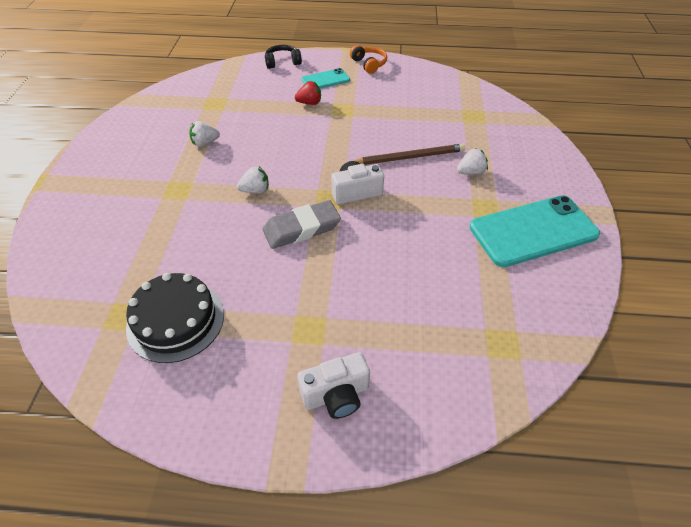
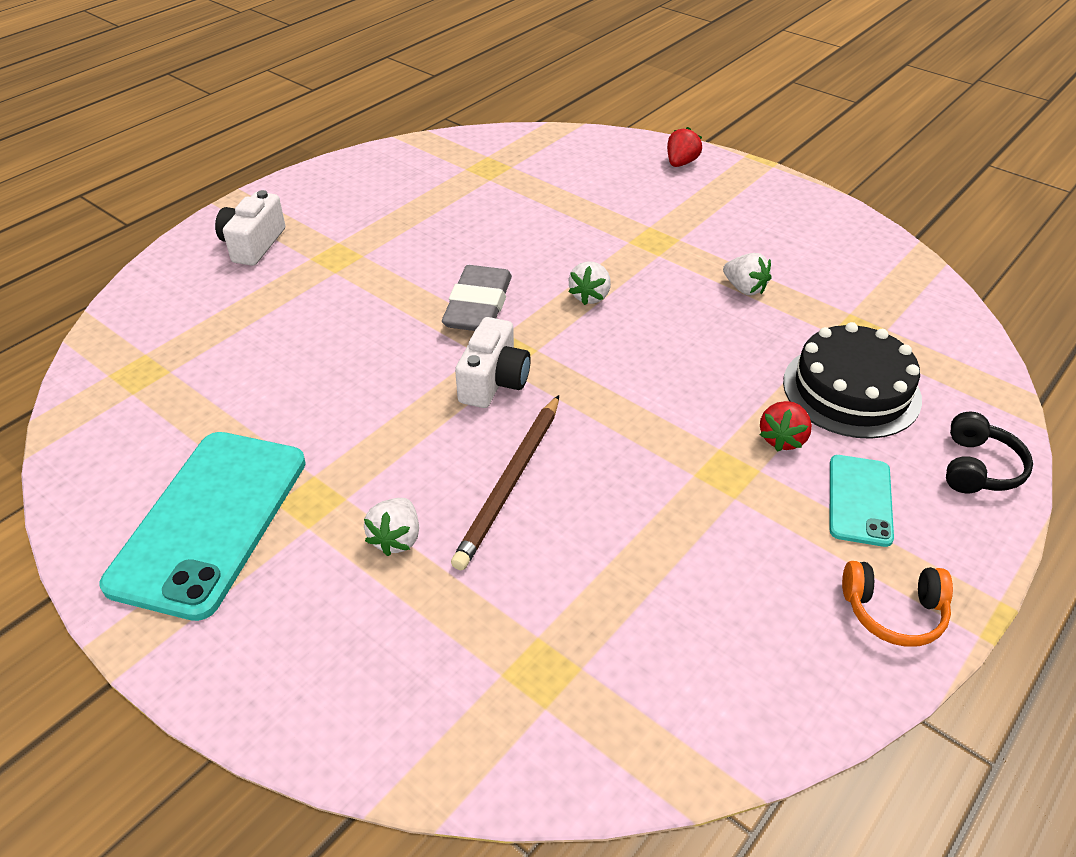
camera: 125 degrees right, 5 degrees down
black cake [126,273,224,363] -> black cake moved to [783,322,922,439]
white strawberry [189,121,220,147] -> white strawberry turned 120 degrees clockwise [723,253,772,295]
none -> red strawberry [667,127,702,167]

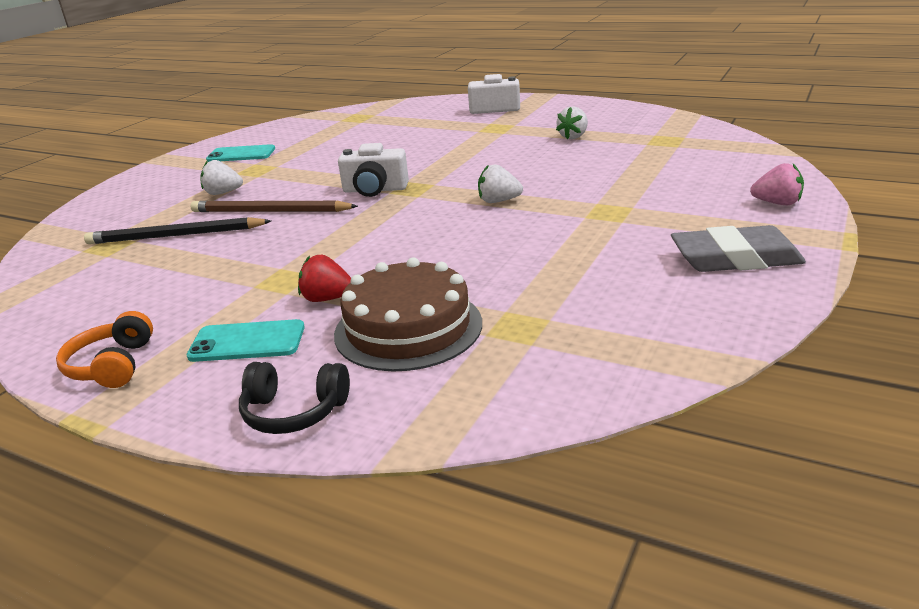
camera: 80 degrees right, 15 degrees down
turquoise phone [100,432,306,621] -> turquoise phone [206,144,275,162], size x0.51
grey eraser [442,265,512,331] -> grey eraser moved to [671,225,806,272]
red strawberry [667,127,702,167] -> pink strawberry [750,163,804,205]
white strawberry [723,253,772,295] -> white strawberry moved to [556,106,588,139]
black cake [783,322,922,439] -> brown cake [334,257,482,371]
none -> black pencil [84,217,271,244]

